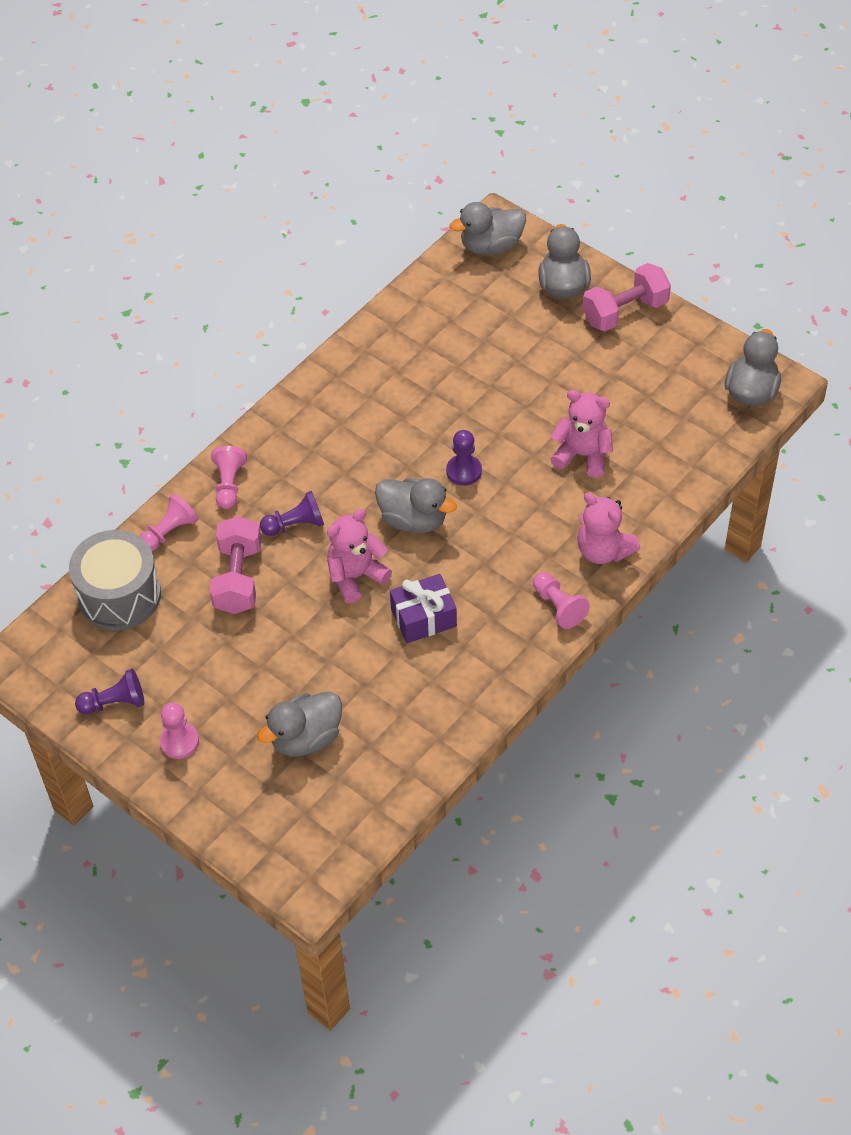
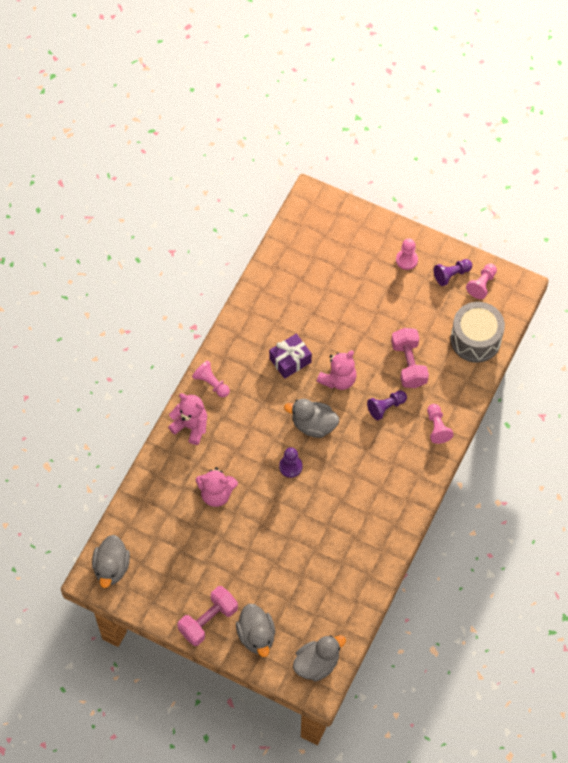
camera: 165 degrees right, 10 degrees up
pink pawn [140,494,198,551] -> pink pawn moved to [466,263,497,299]
grey duck [257,691,342,757] -> none

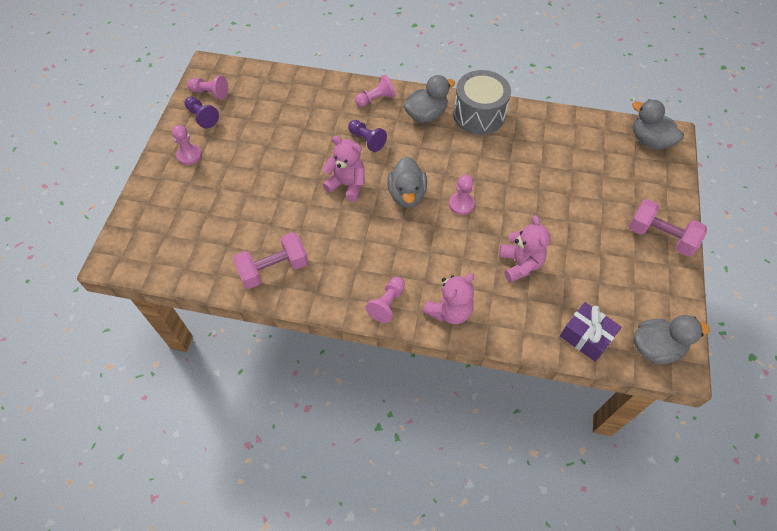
camera: 105 degrees left, 5 degrees down
pink teddy bear [168,393,207,445] -> pink teddy bear turned 150 degrees counterclockwise [423,273,474,324]
grey duck [236,604,275,657] -> grey duck moved to [404,75,455,123]
purple gift [269,334,312,379] -> purple gift moved to [560,302,622,362]
purple pawn [279,447,303,478] -> pink pawn [449,175,475,215]
pink dumbbell [391,328,429,388] -> pink dumbbell moved to [233,232,308,289]
grey drum [451,302,505,363] -> grey drum moved to [453,70,511,135]

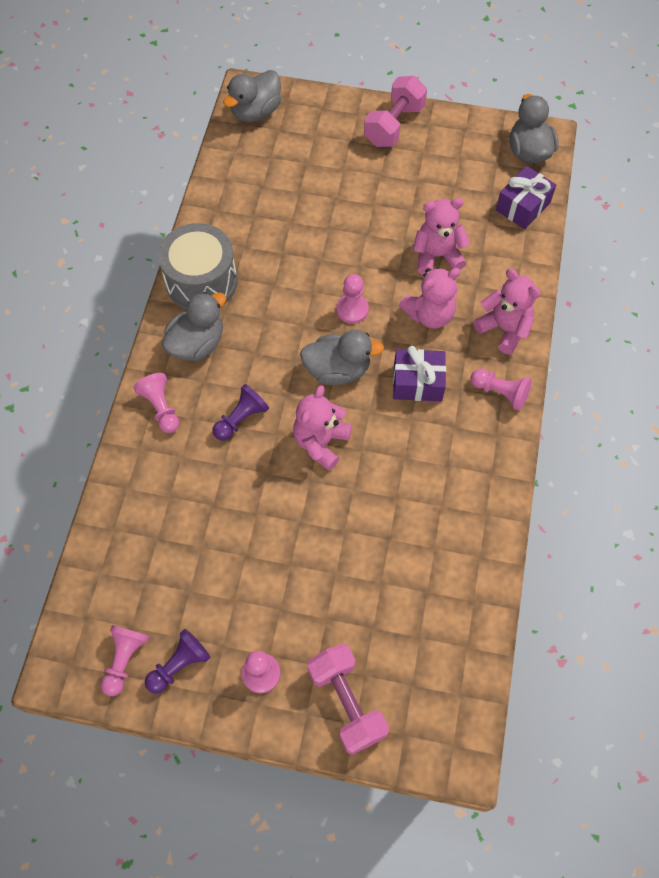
camera: 90 degrees left, 5 degrees up
pink dumbbell [233,232,308,289] -> pink dumbbell moved to [307,643,389,755]
grey duck [404,75,455,123] -> grey duck turned 75 degrees clockwise [162,292,226,361]
none -> purple gift [393,346,446,401]
none -> pink teddy bear [399,268,460,328]

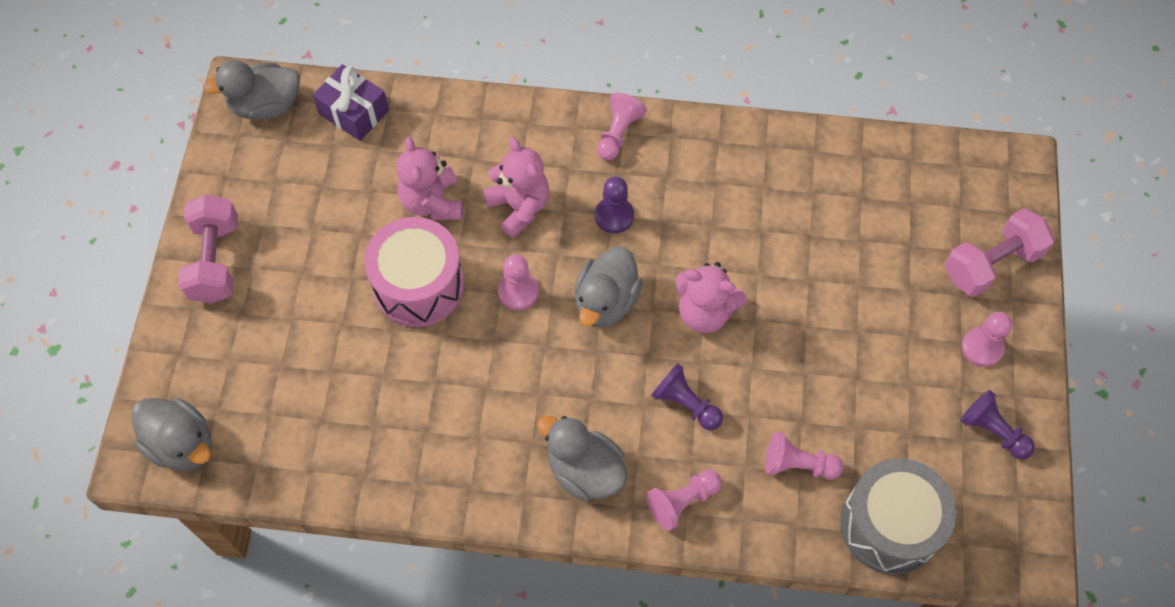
camera: 95 degrees left, 0 degrees up
pink pawn [101,625,149,696] -> pink pawn moved to [765,432,843,480]
grey drum [158,223,237,310] -> grey drum moved to [841,458,956,575]
grey duck [300,330,384,385] -> grey duck turned 150 degrees counterclockwise [575,247,643,328]
pink dumbbell [364,76,427,147] -> pink dumbbell turned 60 degrees clockwise [178,194,238,303]
purple gift [393,346,446,401] -> purple pawn [595,177,634,234]
pink teddy bear [473,269,541,355] -> none
none -> pink drum [364,217,464,327]

